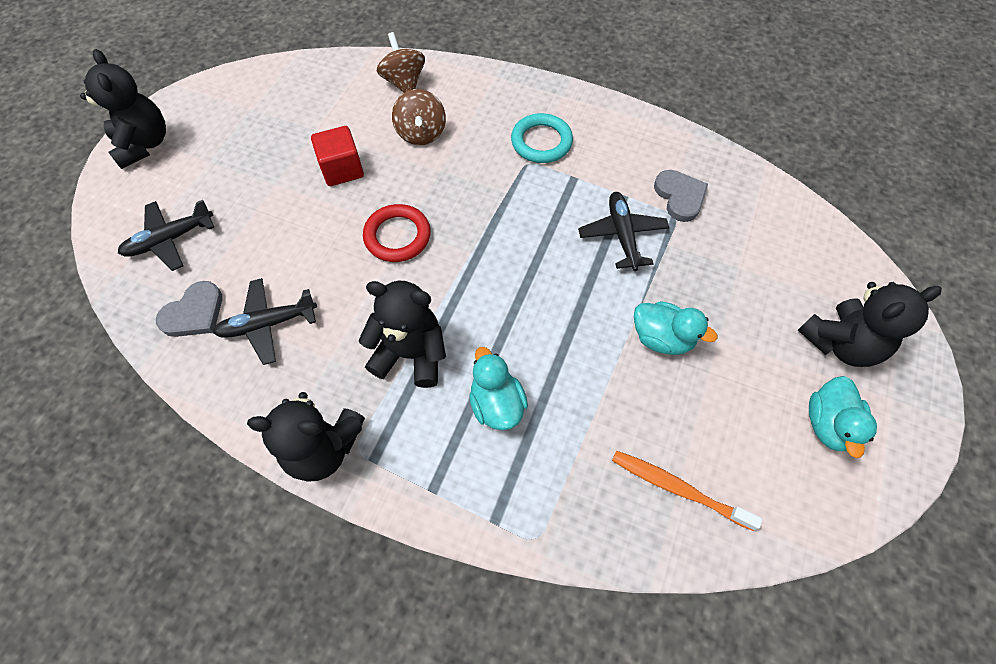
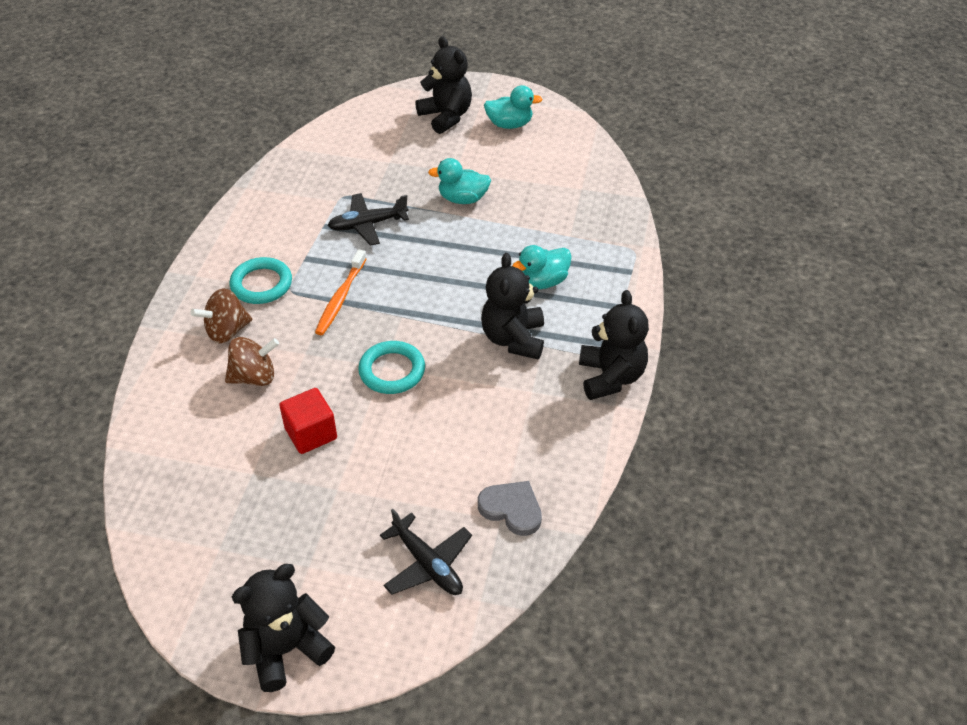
camera: 100 degrees left, 15 degrees down
black plane [212,278,317,365] -> none
red ring [363,204,431,262] -> turquoise ring [358,341,425,394]
brown spinning top [377,32,425,93] -> brown spinning top moved to [191,288,252,344]
orange toothbrush [612,450,763,531] -> orange toothbrush moved to [315,249,366,335]
turquoise duck [634,301,717,355] -> turquoise duck turned 105 degrees counterclockwise [428,158,491,204]
grey heart [654,170,708,222] -> none

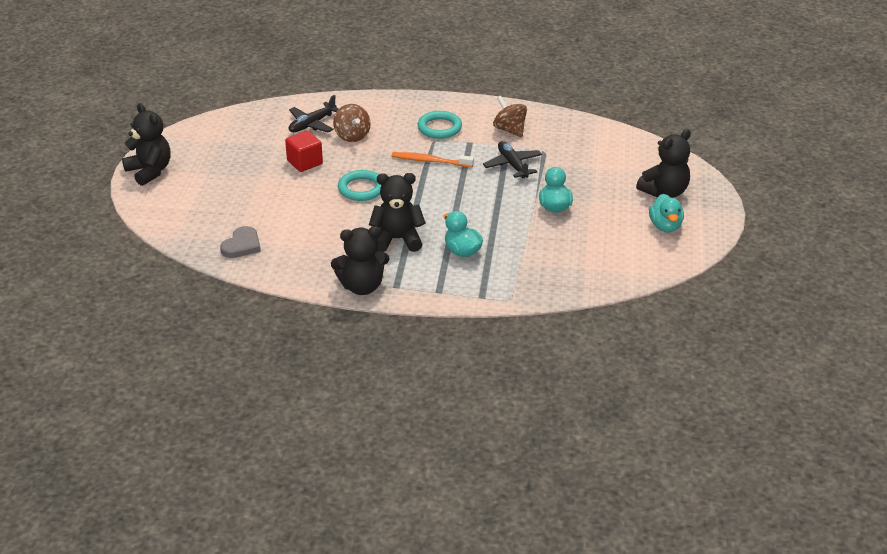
camera: 85 degrees right, 10 degrees down
brown spinning top [191,288,252,344] -> brown spinning top moved to [493,96,527,137]
black plane [380,509,472,595] -> black plane moved to [289,95,338,132]

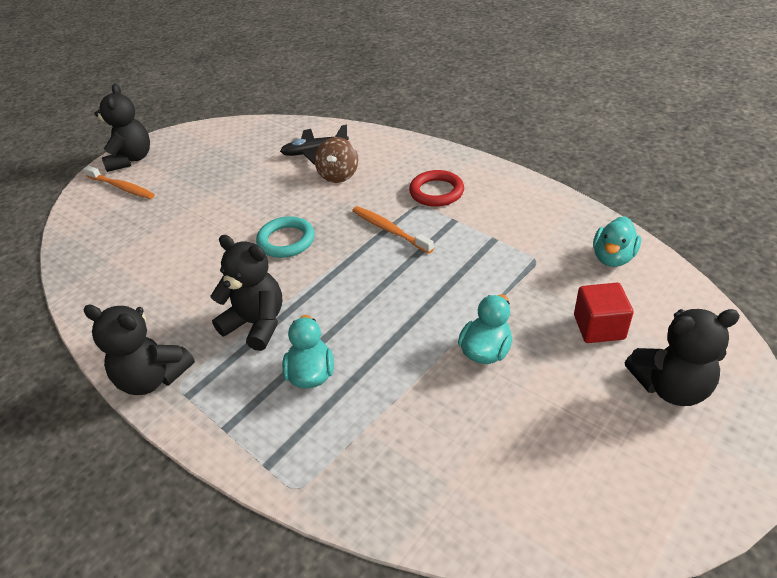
camera: 35 degrees right, 5 degrees up
grey heart [220,226,261,258] -> none
red cube [285,131,323,172] -> red cube moved to [574,283,633,343]
turquoise ring [418,111,462,139] -> red ring [409,170,464,207]
black plane [483,141,542,179] -> none
brown spinning top [493,96,527,137] -> none
turquoise duck [649,194,684,232] -> turquoise duck moved to [593,216,641,267]
none -> orange toothbrush [84,166,155,199]

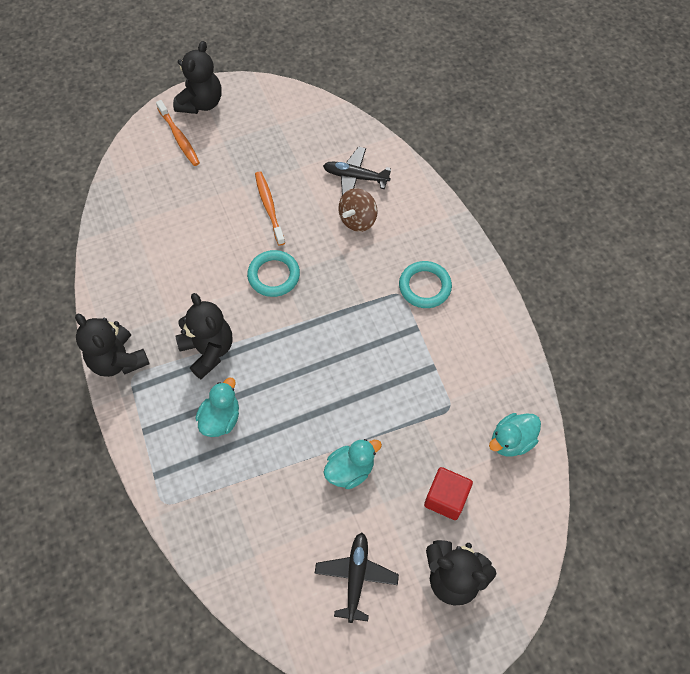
camera: 25 degrees right, 20 degrees up
orange toothbrush [352,206,434,254] -> orange toothbrush moved to [255,171,285,246]
red ring [409,170,464,207] -> turquoise ring [399,261,452,308]
none -> black plane [314,533,399,623]

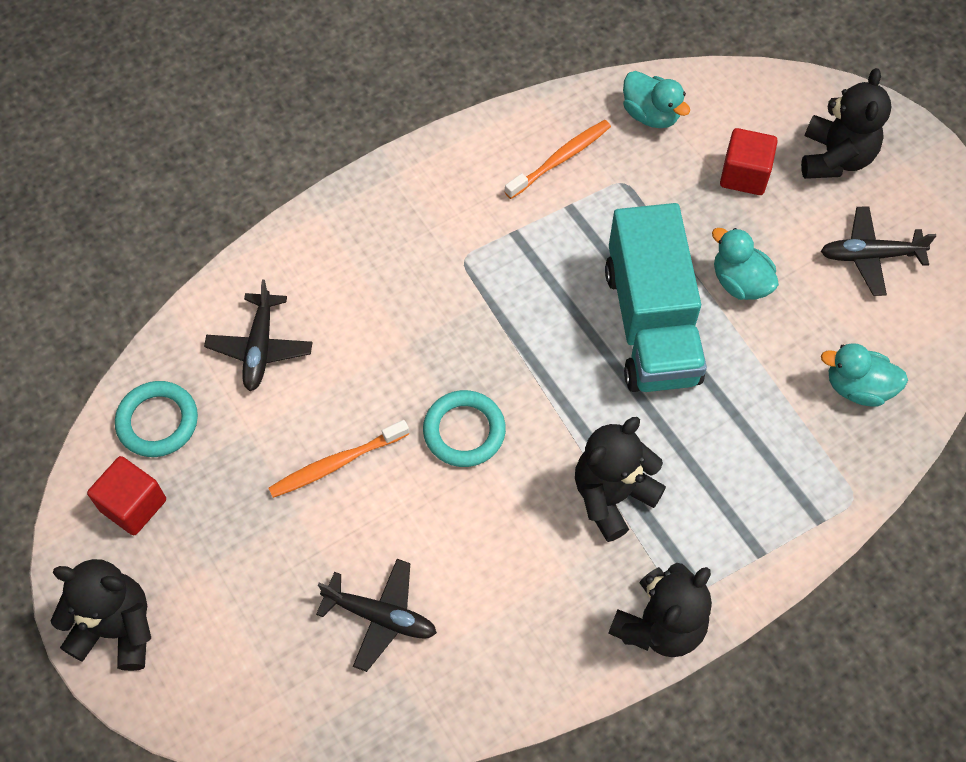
camera: 100 degrees left, 0 degrees up
orange toothbrush [156,100,200,166] -> orange toothbrush moved to [505,120,611,199]
turquoise duck [196,378,239,437] -> turquoise duck moved to [821,343,908,406]
brown spinning top [338,188,378,232] -> none
turquoise ring [399,261,452,308] -> turquoise ring moved to [115,381,198,457]
none -> red cube [87,456,166,535]
none -> black plane [316,559,437,672]
none -> turquoise truck [605,203,707,392]

